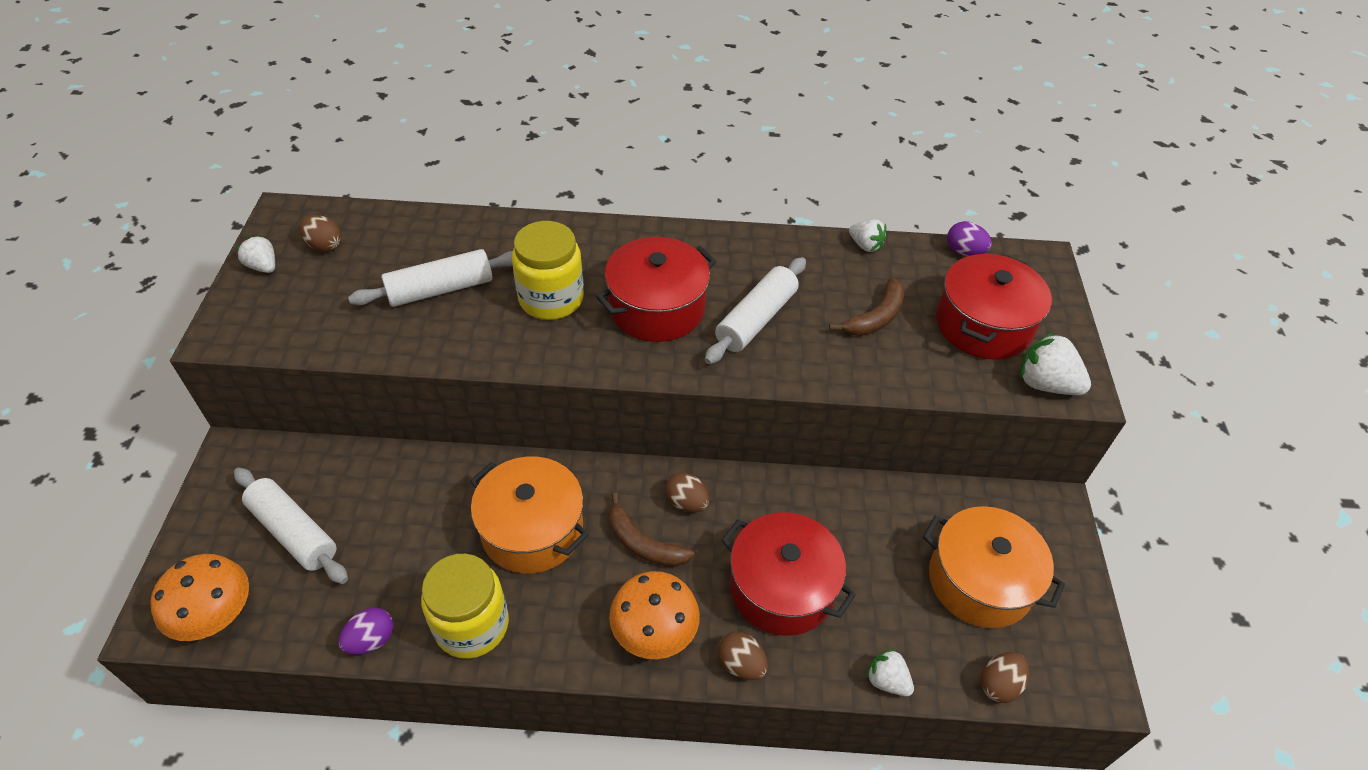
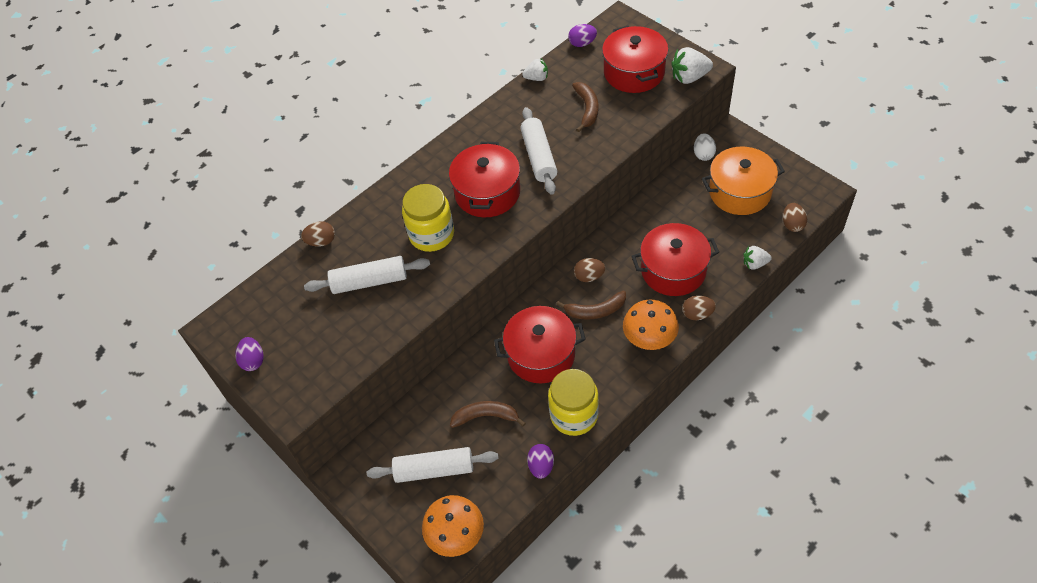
camera: 40 degrees left, 5 degrees up
white strawberry [236,235,275,273] -> purple egg [235,337,264,371]
brown egg [299,215,342,252] -> brown egg moved to [301,221,335,247]
white rolling pin [348,249,513,307] -> white rolling pin turned 60 degrees clockwise [304,256,430,294]
orange pot [470,457,588,574] -> red pot [494,306,586,383]
none -> brown banana [450,401,526,428]
none -> white egg [694,133,716,161]

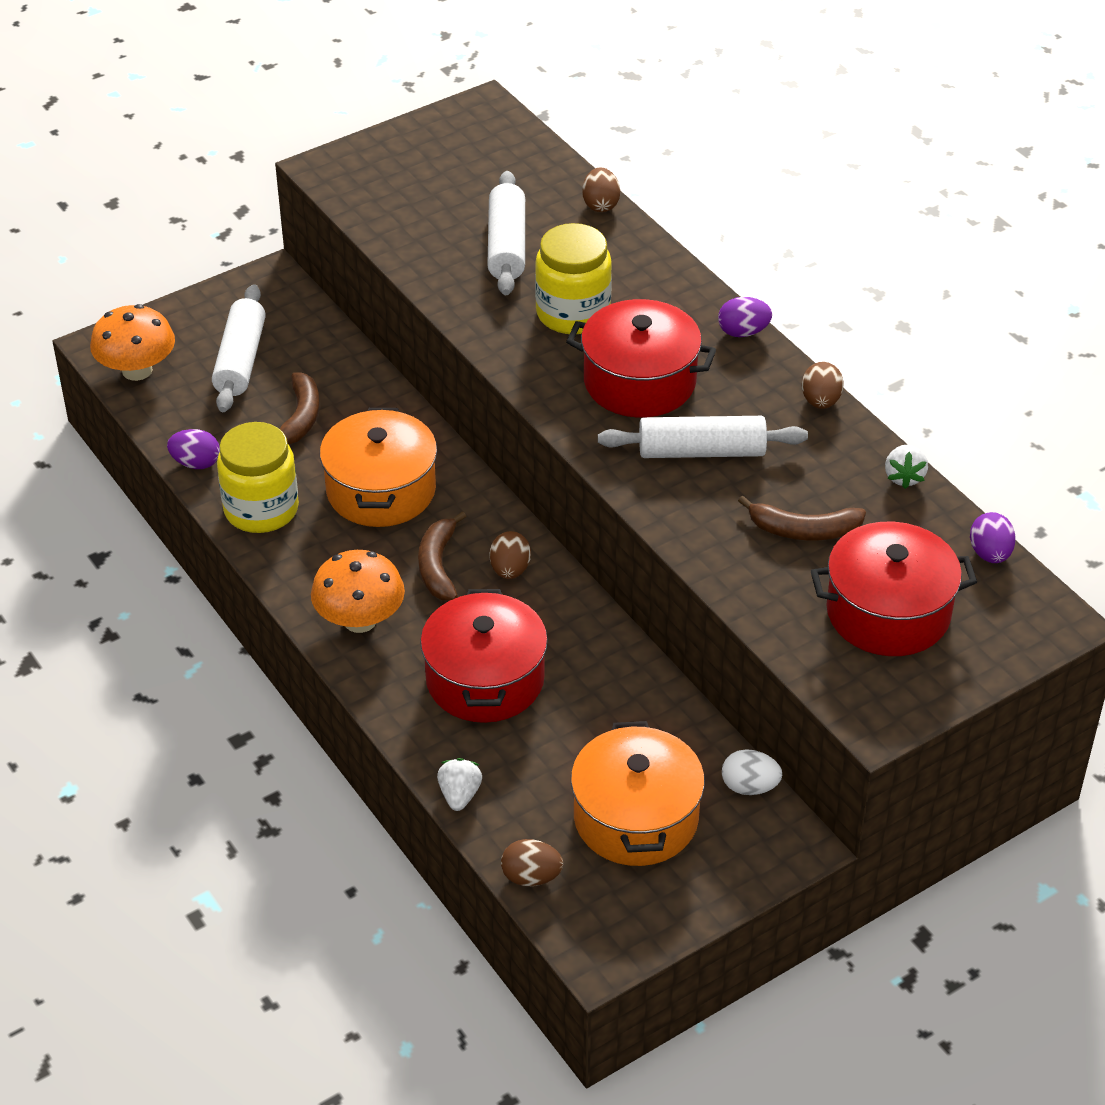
camera: 95 degrees right, 10 degrees down
purple egg [235,337,264,371] -> purple egg moved to [718,297,772,337]
red pot [494,306,586,383] -> orange pot [320,408,437,527]
white strawberry [671,47,713,84] -> none
brown egg [682,296,716,320] -> brown egg moved to [802,362,843,409]

